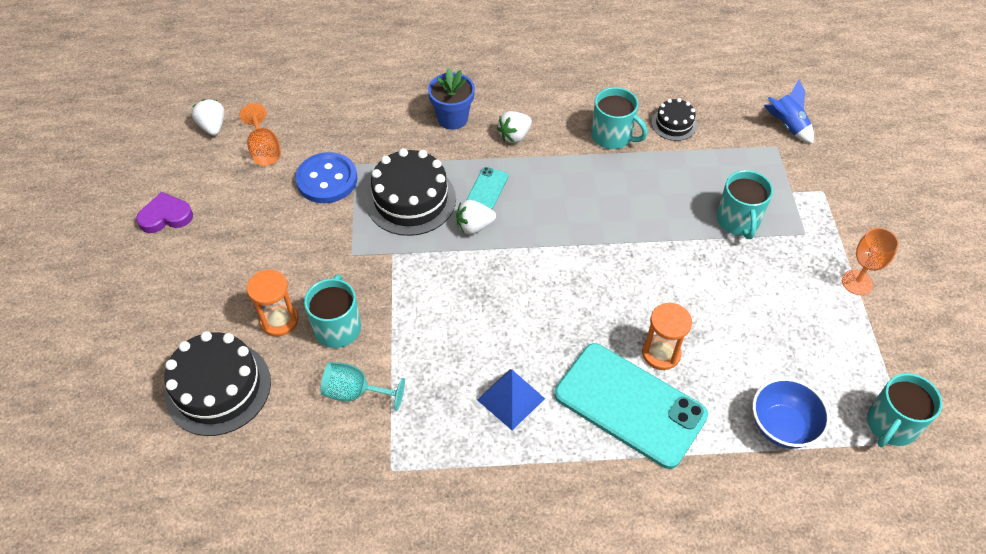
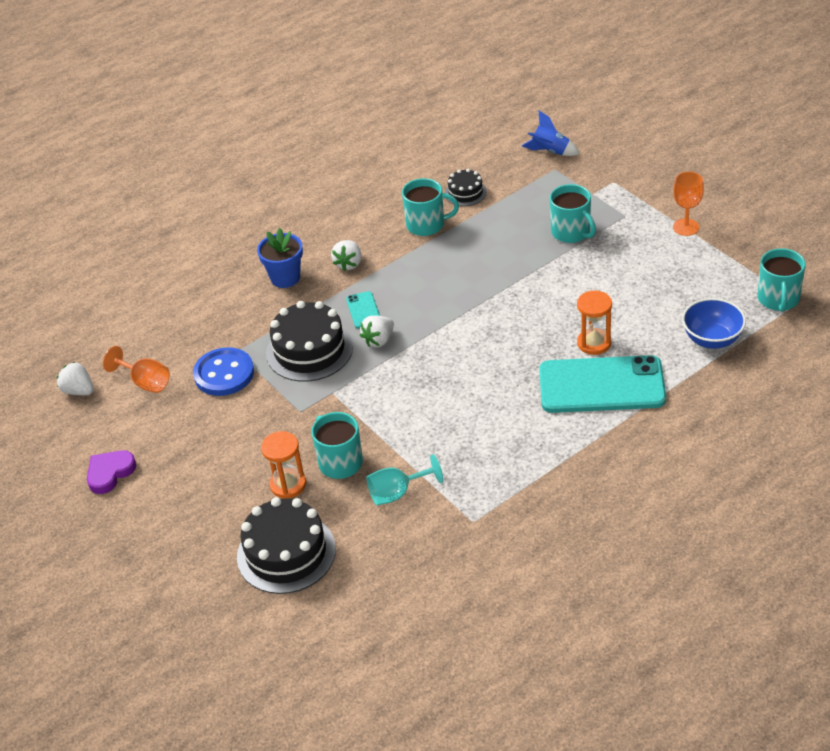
camera: 30 degrees left, 10 degrees down
blue pyramid [477,369,545,430] -> none

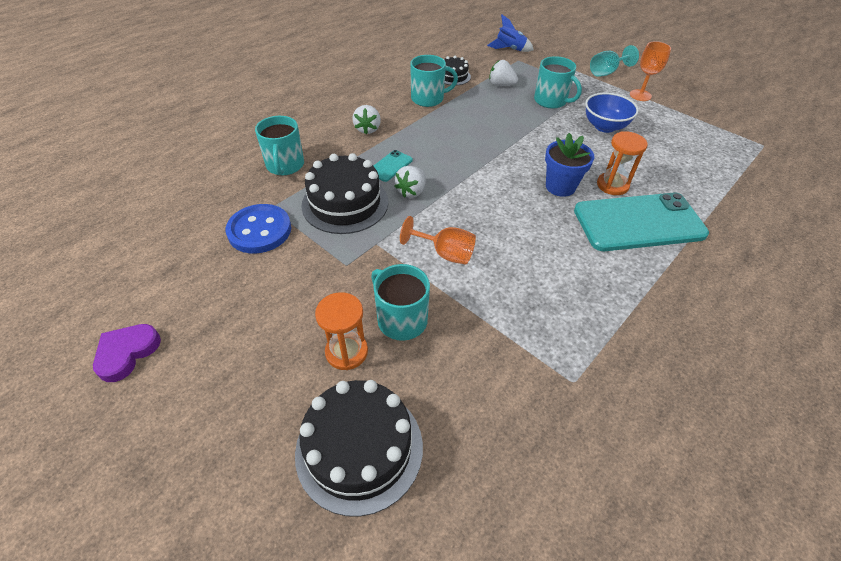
camera: 15 degrees left, 5 degrees up
white strawberry [57,362,94,395] -> white strawberry moved to [489,60,518,86]
orange goblet [103,346,170,393] -> orange goblet moved to [400,216,476,265]
blue flower pot [257,228,303,288] -> blue flower pot moved to [545,133,594,197]
turquoise phone [346,291,380,329] -> turquoise phone turned 60 degrees clockwise [373,150,413,182]
turquoise goblet [366,454,443,505] -> turquoise goblet moved to [590,45,639,77]
blue bowl [682,298,746,349] -> blue bowl moved to [585,93,639,133]
turquoise mug [758,248,805,312] -> turquoise mug moved to [255,116,304,175]

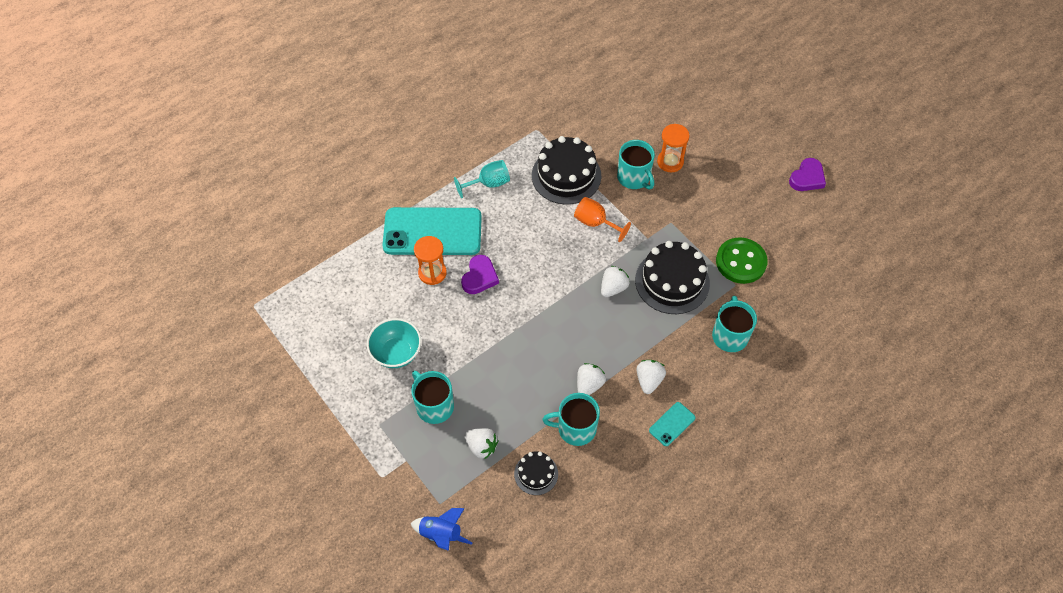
camera: 170 degrees left, 10 degrees up
blue button [226,204,291,253] -> green button [716,237,768,284]
black cake [295,380,423,517] -> black cake moved to [532,136,601,205]
turquoise phone [373,150,413,182] -> turquoise phone moved to [649,402,695,446]
blue flower pot [545,133,594,197] -> purple heart [461,255,499,294]
blue bowl [585,93,639,133] -> turquoise bowl [367,318,421,368]
turquoise goblet [590,45,639,77] -> turquoise goblet moved to [454,160,510,198]
orange goblet [630,41,671,101] -> none
none -> white strawberry [577,363,606,395]

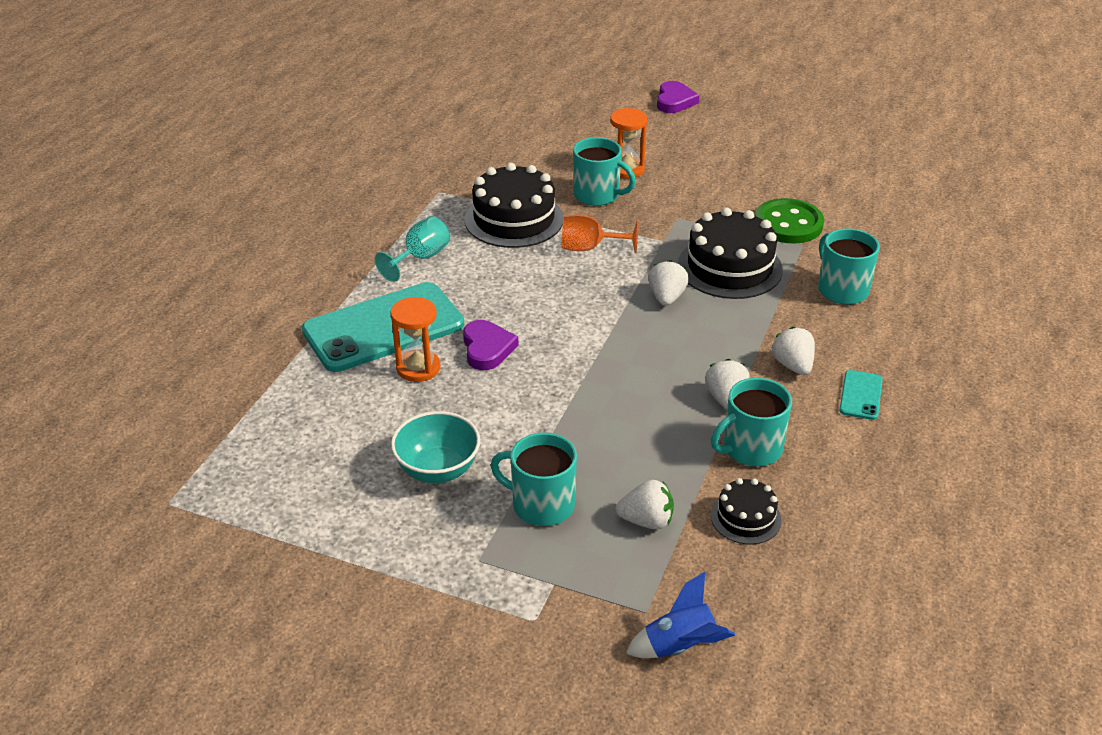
camera: 30 degrees left, 20 degrees down
purple heart [789,158,826,191] -> purple heart moved to [657,81,699,113]

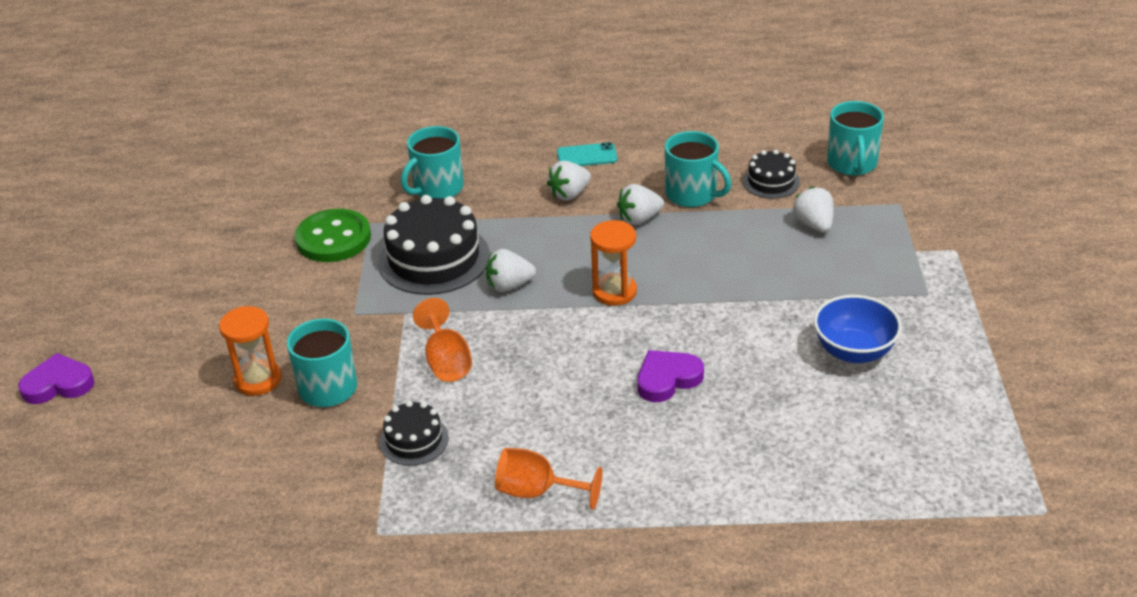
camera: 110 degrees left, 0 degrees up
turquoise phone [302,282,464,372] -> none
turquoise goblet [375,216,450,282] -> orange goblet [495,448,603,510]
orange hourglass [390,297,440,382] -> orange hourglass moved to [590,220,637,306]
turquoise bowl [391,411,480,483] -> blue bowl [814,295,902,363]
black cake [465,163,563,248] -> black cake [380,401,449,466], size x0.53
turquoise mug [490,433,577,526] -> turquoise mug moved to [827,101,884,176]
blue rocket [626,572,735,658] -> none

